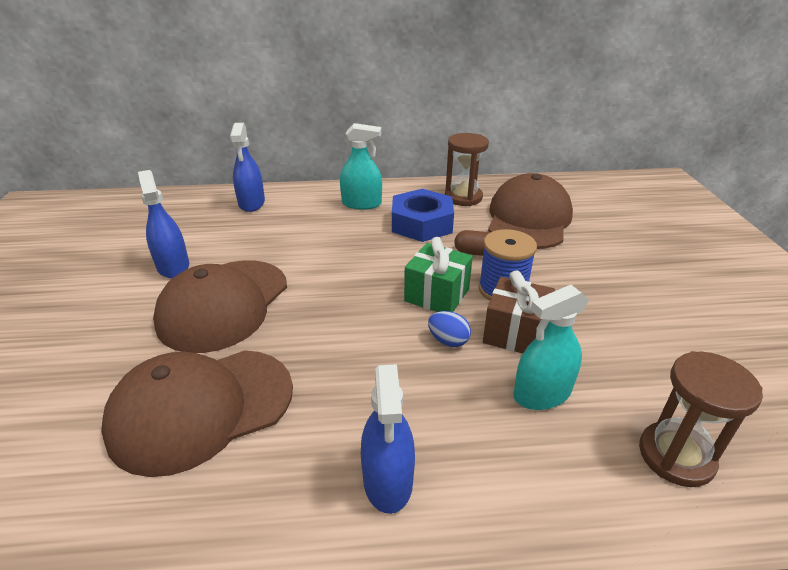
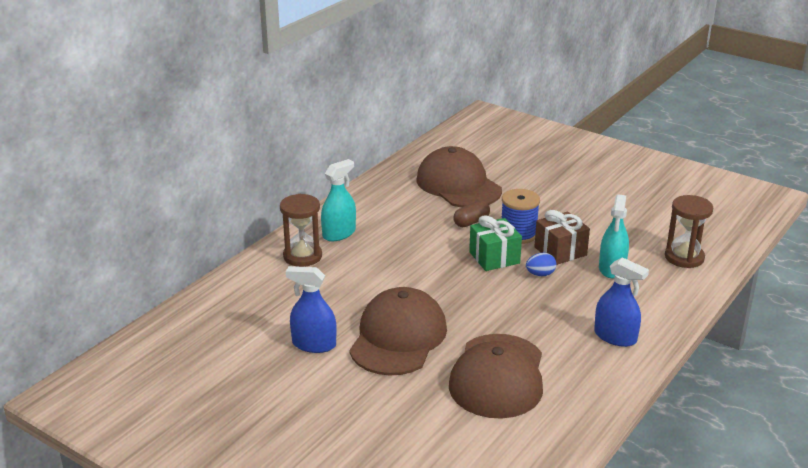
camera: 50 degrees left, 5 degrees down
brown cap [153,260,287,353] -> brown cap turned 135 degrees counterclockwise [349,287,447,376]
blue spray bottle [230,123,265,212] -> none
blue nut [392,189,454,242] -> none
brown hourglass [445,133,489,206] -> brown hourglass moved to [280,194,322,267]

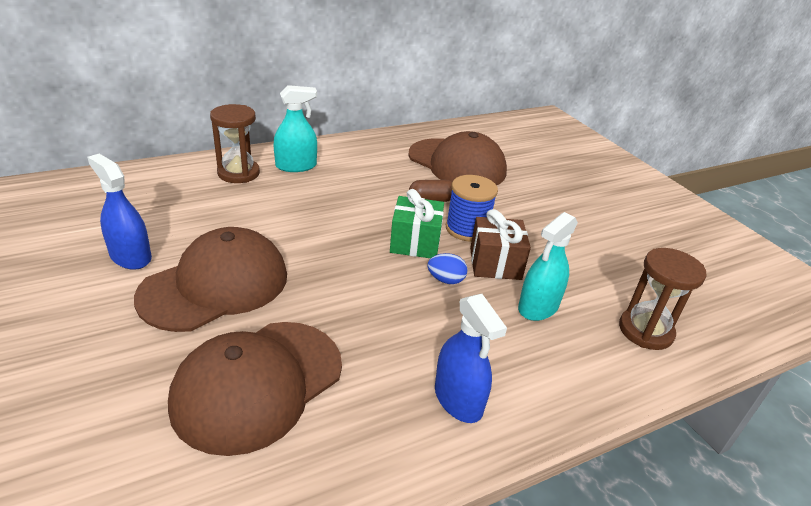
camera: 25 degrees right, 5 degrees up
brown cap [416,146,502,207] -> brown cap turned 135 degrees clockwise [408,131,507,185]

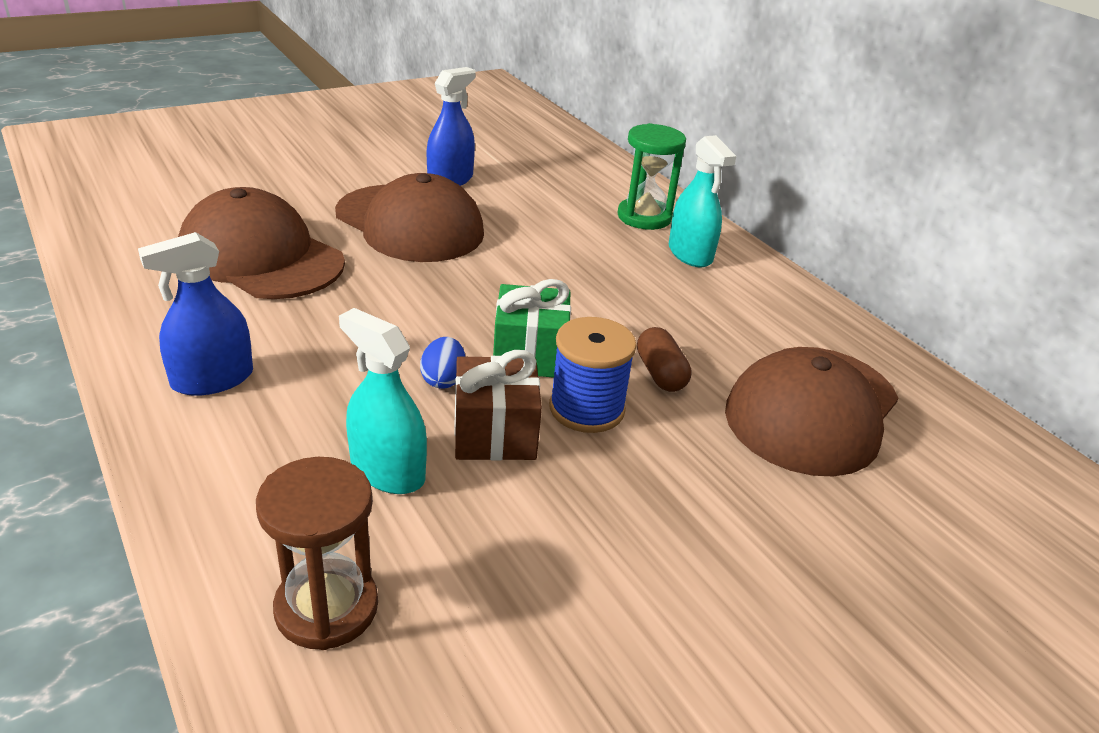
camera: 85 degrees right, 0 degrees up
brown hourglass [210,104,260,183] -> green hourglass [617,123,686,230]

